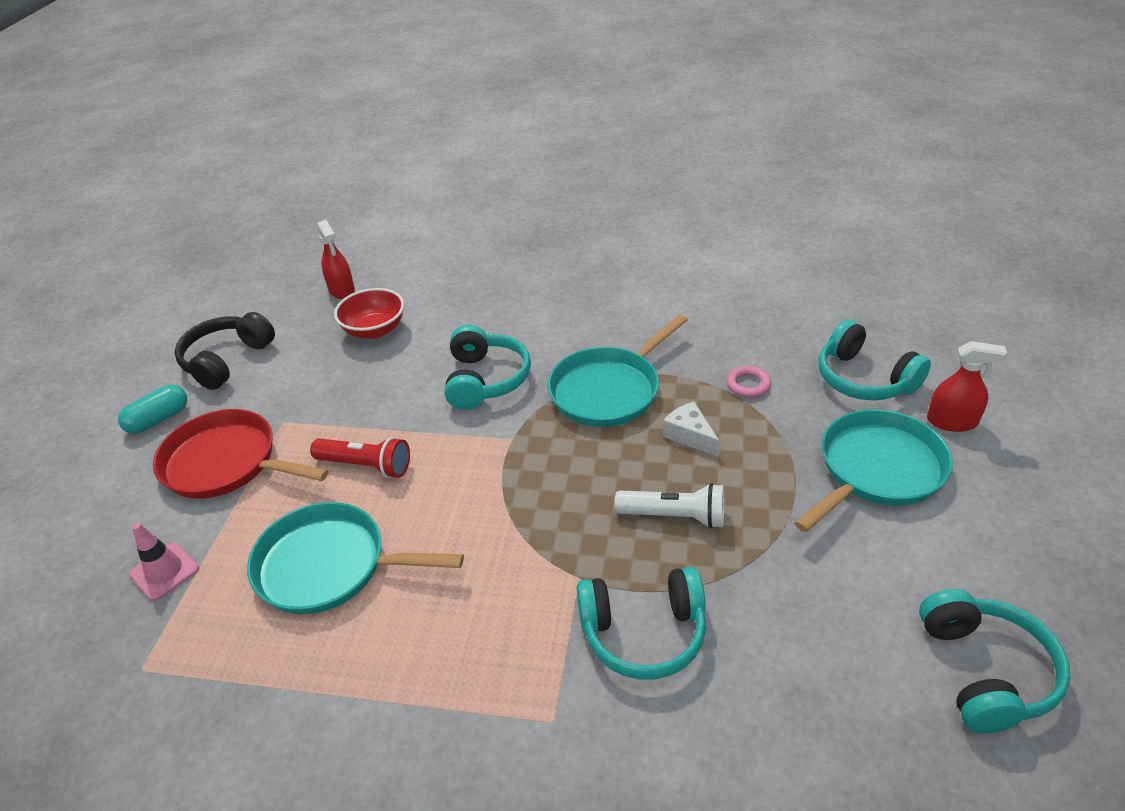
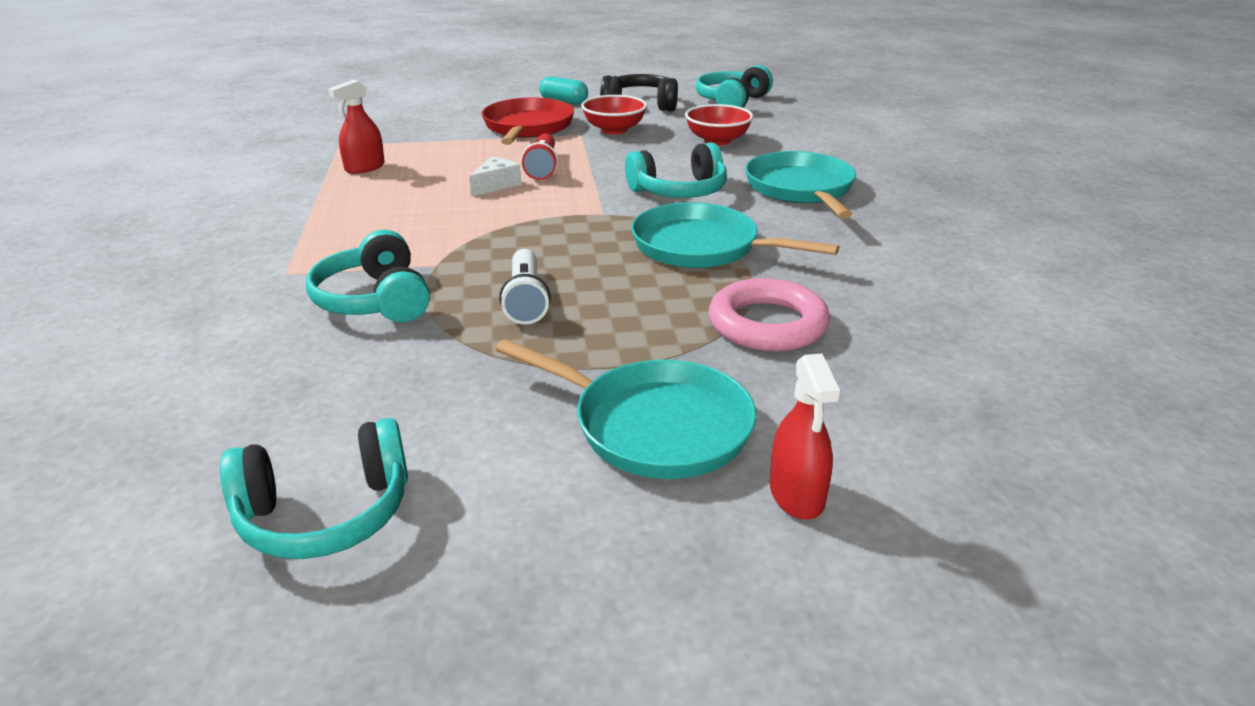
camera: 70 degrees right, 10 degrees down
pink traffic cone [129,523,199,601] -> none
turquoise pan [247,502,464,614] -> turquoise pan moved to [745,151,856,218]
red spray bottle [317,220,355,299] -> red spray bottle moved to [328,80,385,174]
white cheese [663,402,719,457] -> white cheese moved to [469,157,521,197]
pink ring [726,366,771,398] -> pink ring [709,278,830,352], size x2.04
turquoise headphones [819,320,931,401] -> turquoise headphones moved to [696,65,773,108]
none -> red bowl [581,95,647,134]

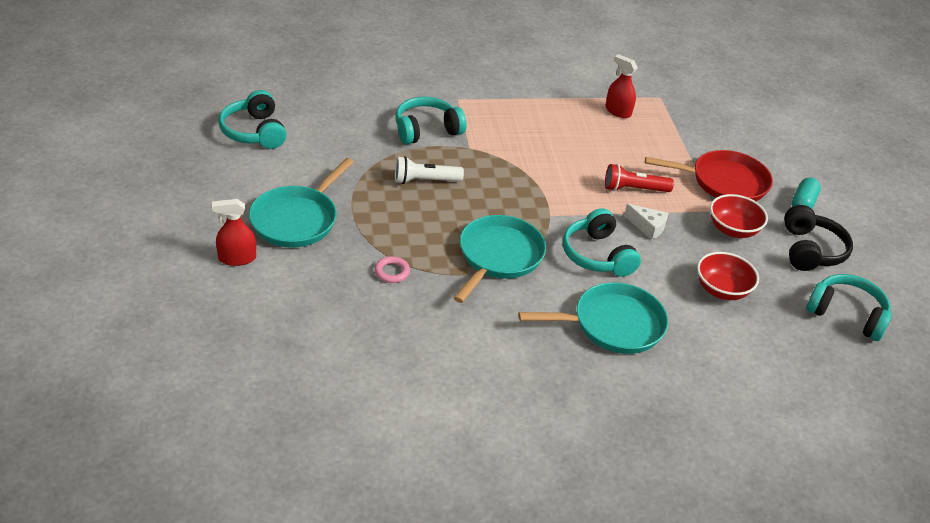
camera: 85 degrees right, 10 degrees up
white cheese [469,157,521,197] -> white cheese moved to [624,204,669,240]
pink ring [709,278,830,352] -> pink ring [374,256,410,283], size x0.49

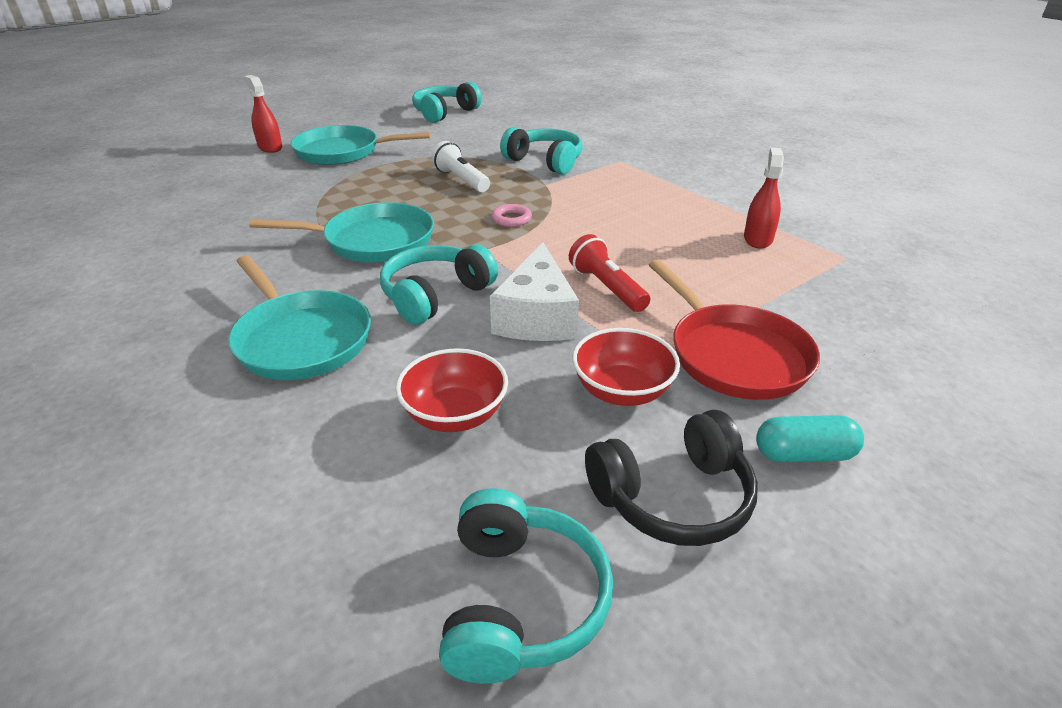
camera: 65 degrees right, 5 degrees down
pink ring [374,256,410,283] -> pink ring moved to [492,204,532,227]
white cheese [624,204,669,240] -> white cheese [490,242,579,341], size x1.79

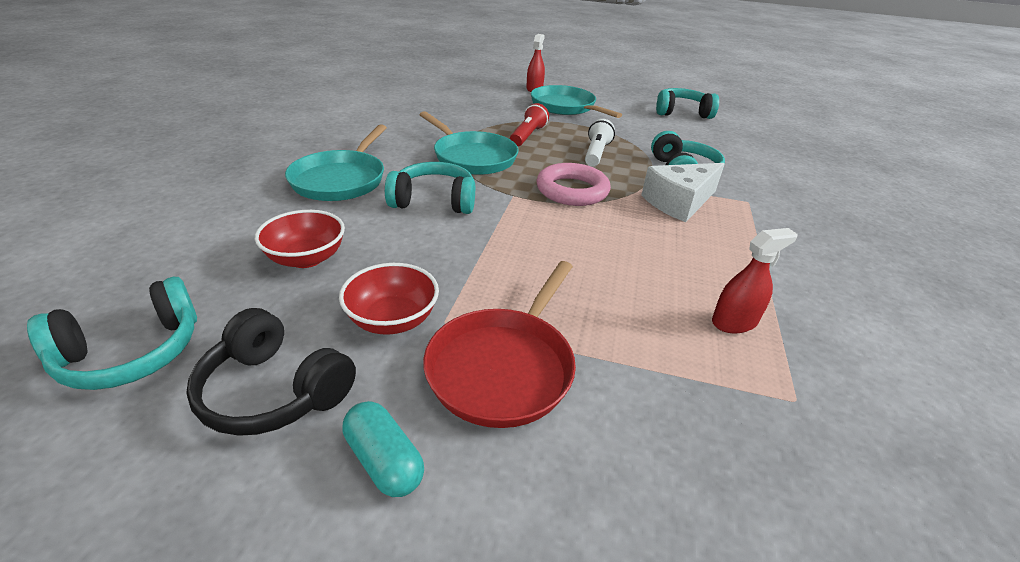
camera: 50 degrees right, 0 degrees up
white cheese [490,242,579,341] -> white cheese moved to [641,163,725,222]
pink ring [492,204,532,227] -> pink ring [537,163,611,206], size x2.04
red flashlight [569,234,650,312] -> red flashlight moved to [510,103,549,146]

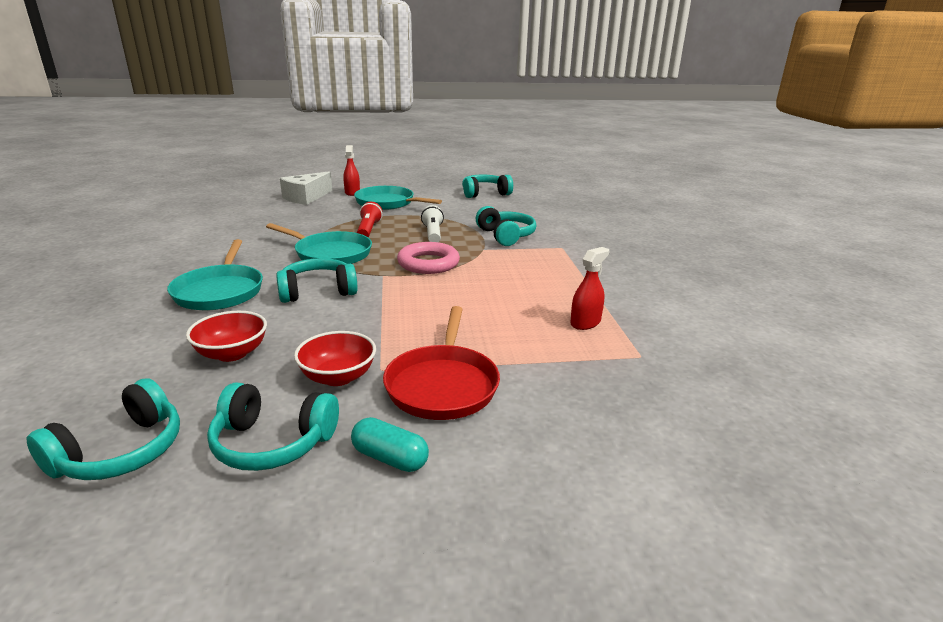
camera: 20 degrees left, 10 degrees down
black headphones [186,308,356,436] -> turquoise headphones [207,382,339,471]
white cheese [641,163,725,222] -> white cheese moved to [280,171,332,205]

